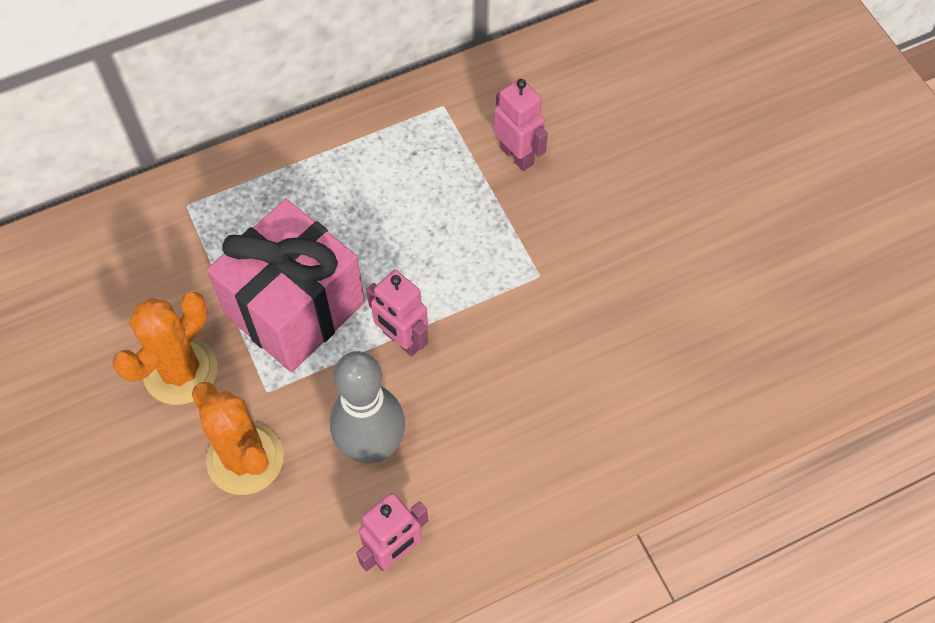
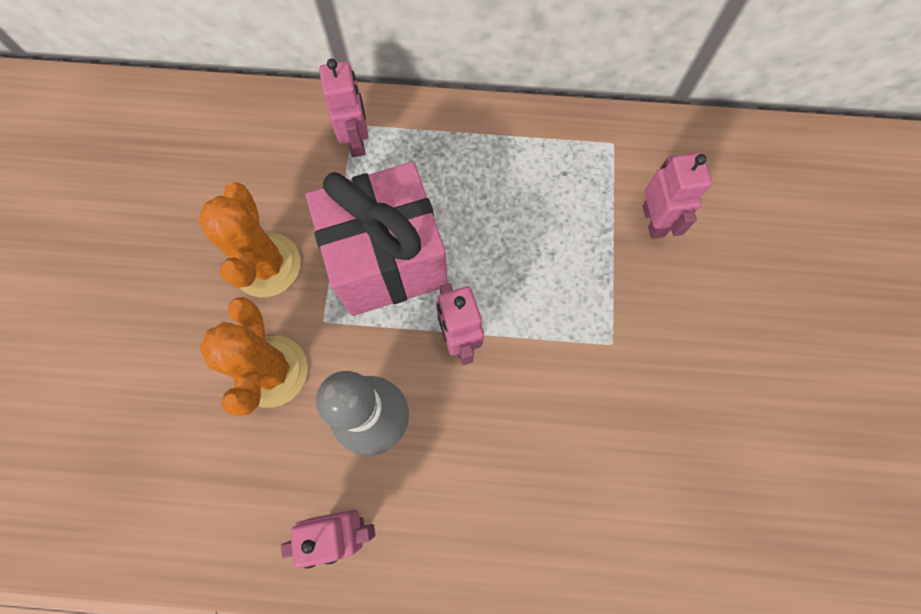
camera: 30 degrees right, 10 degrees up
orange cactus [112,292,218,405] -> orange cactus turned 75 degrees counterclockwise [198,183,301,297]
none -> pink robot [319,59,368,157]

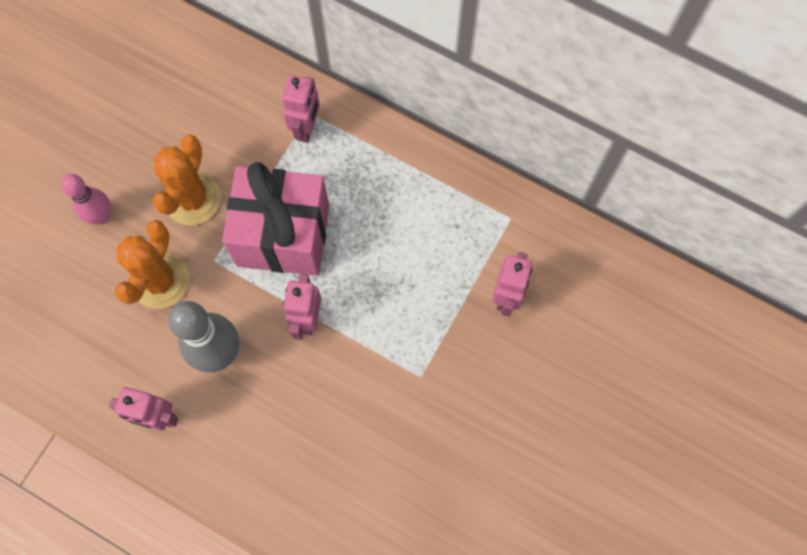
camera: 25 degrees right, 0 degrees up
none -> pink bowling pin [61,174,111,224]

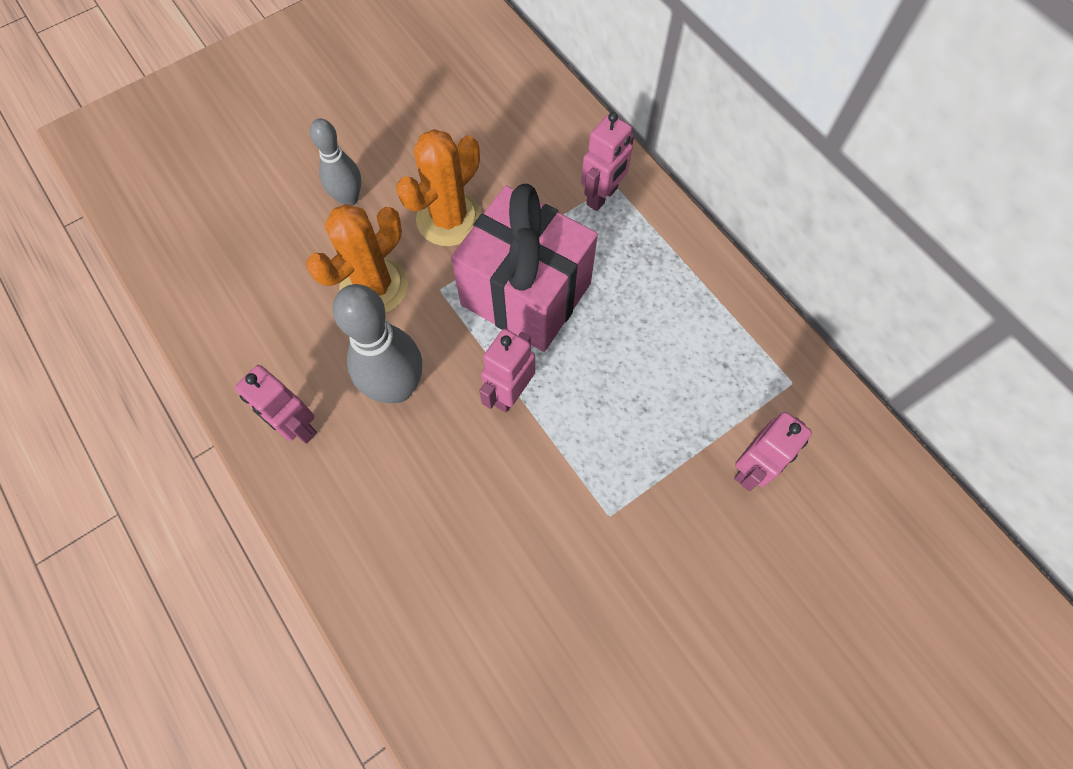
camera: 25 degrees right, 5 degrees down
pink bowling pin [61,174,111,224] -> grey bowling pin [310,118,361,206]

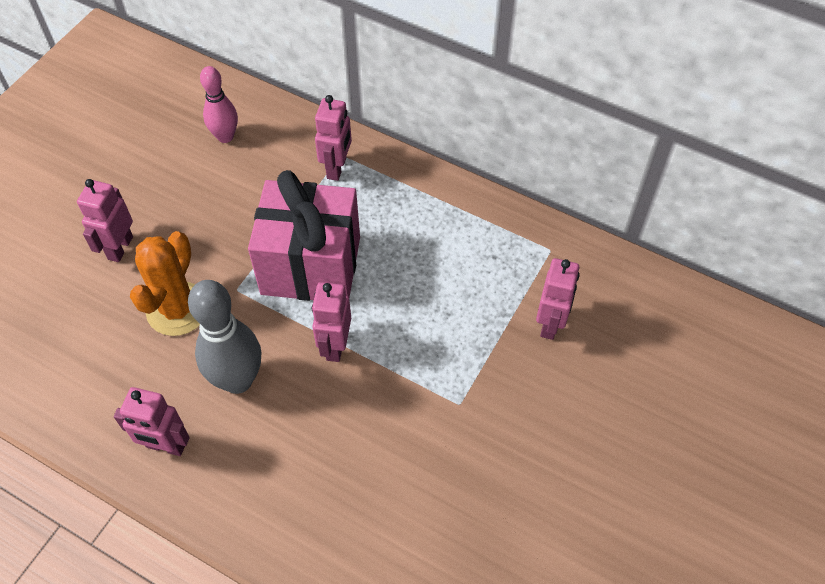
camera: 25 degrees left, 10 degrees down
grey bowling pin [310,118,361,206] -> pink robot [77,179,133,262]
orange cactus [396,129,481,246] -> none
none -> pink bowling pin [200,66,238,143]

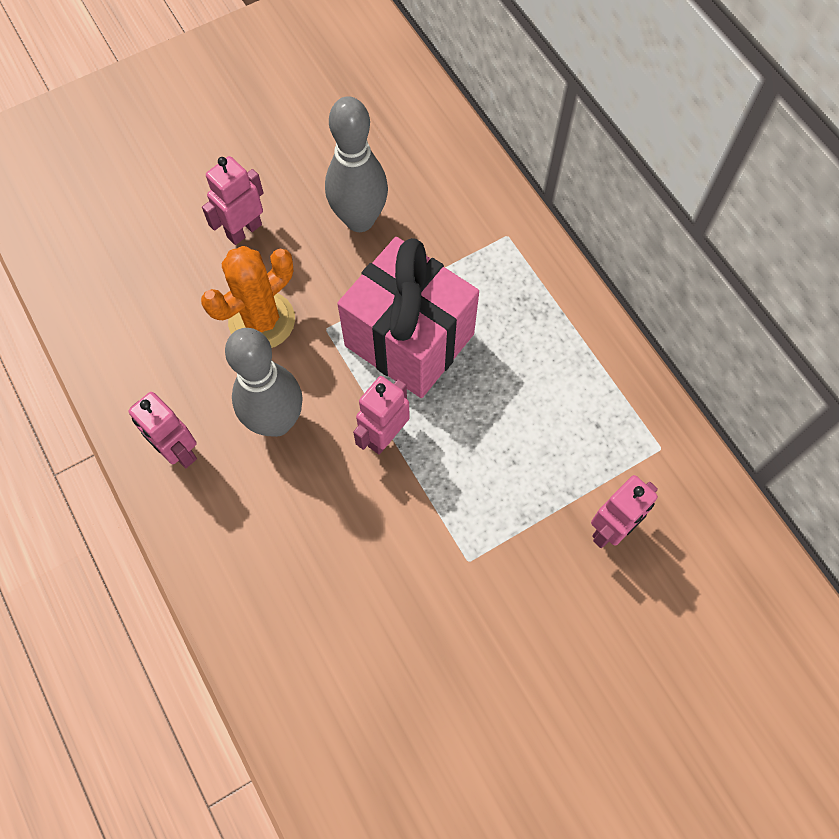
camera: 30 degrees right, 10 degrees up
pink bowling pin [200,66,238,143] -> none
pink robot [315,95,352,181] -> none
none -> grey bowling pin [325,96,388,232]

